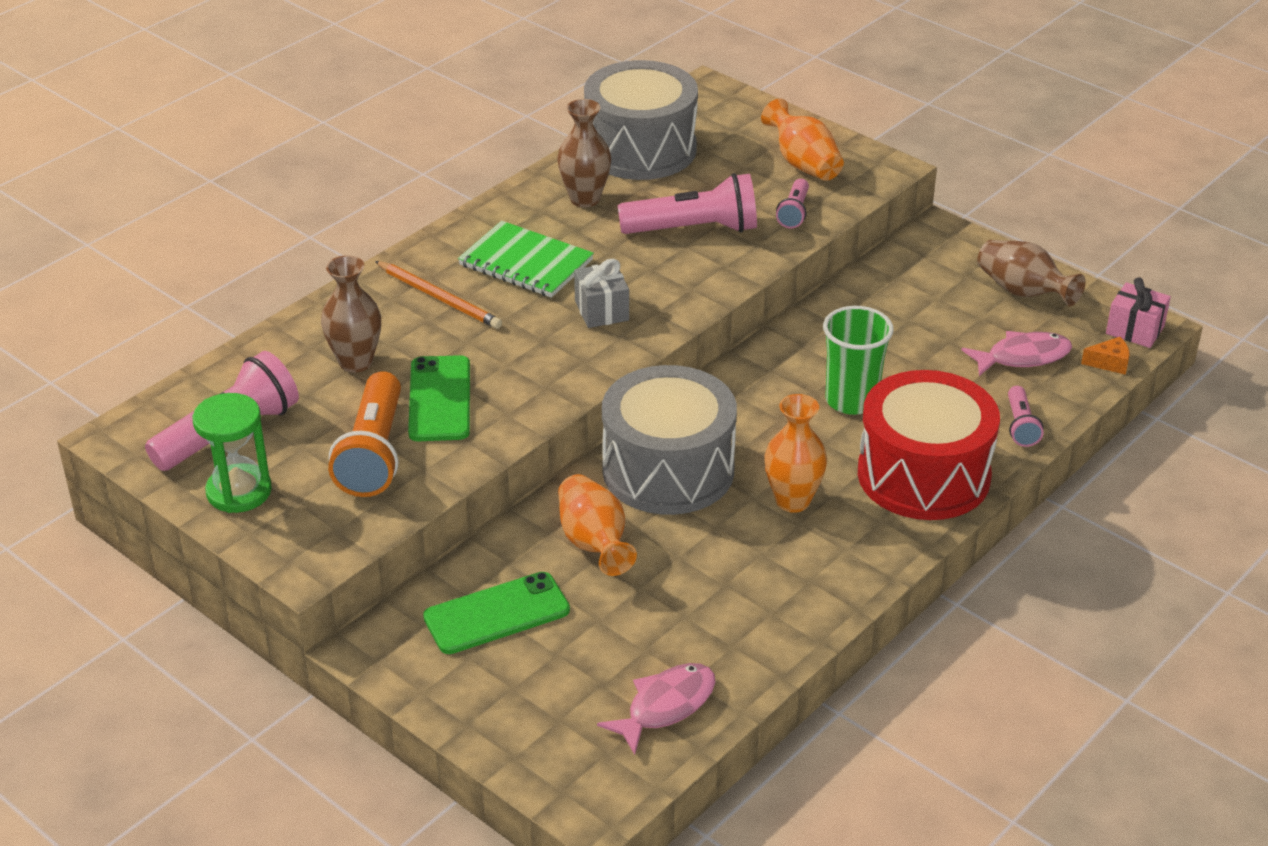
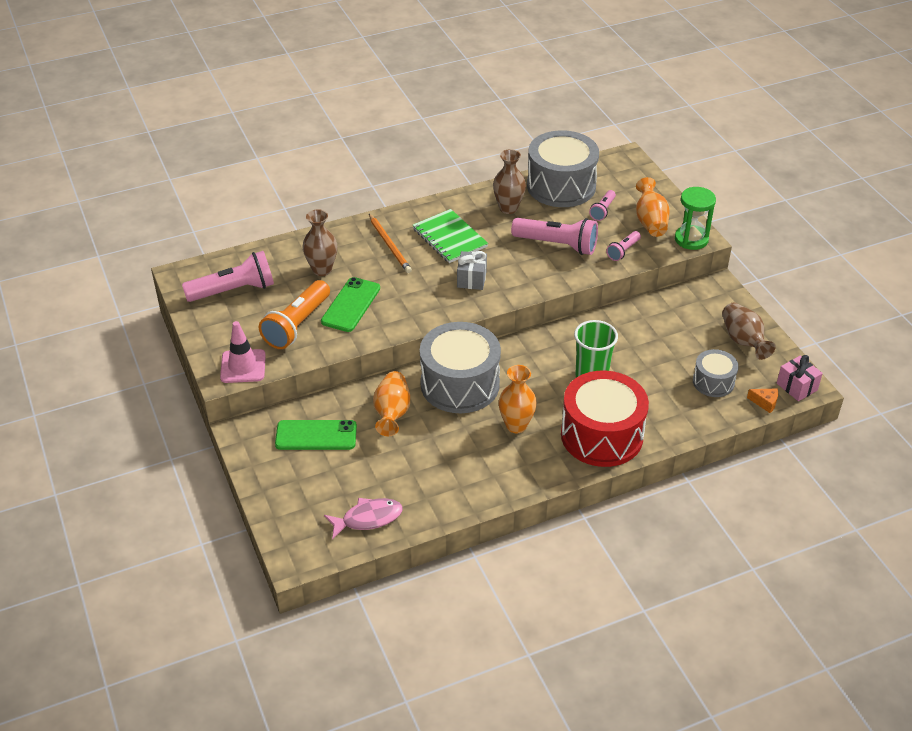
camera: 25 degrees right, 5 degrees up
green hourglass [192,393,272,513] -> green hourglass moved to [675,187,716,250]
pink fish [962,331,1072,376] -> grey drum [693,349,739,397]
pink flashlight [1008,386,1043,447] -> pink flashlight moved to [589,190,616,221]
none -> pink traffic cone [220,321,266,383]

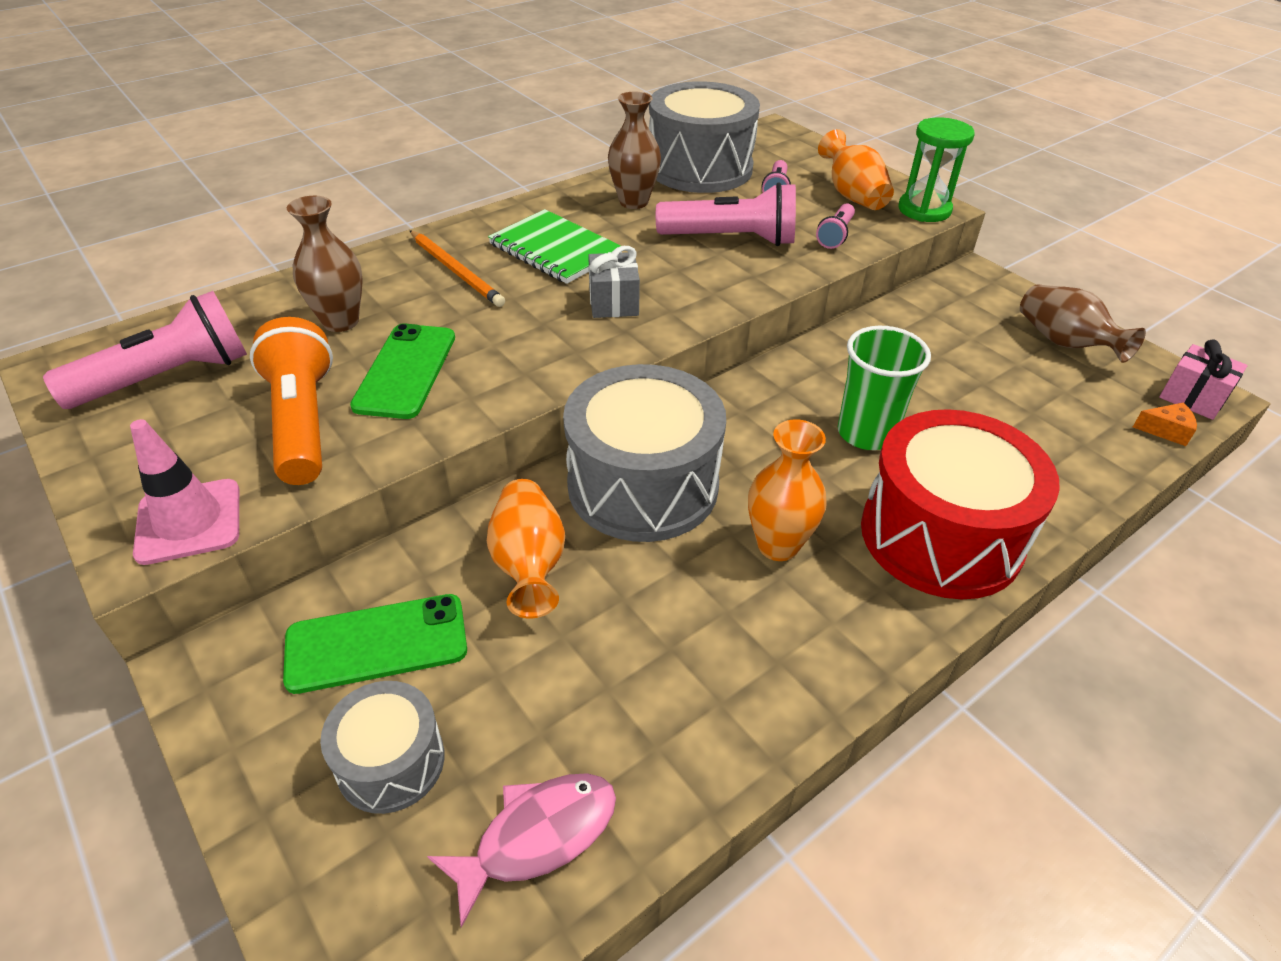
camera: 15 degrees left, 0 degrees up
orange flashlight [259,280,330,349] -> orange flashlight turned 150 degrees clockwise [250,317,333,485]
grey drum [693,349,739,397] -> grey drum moved to [320,681,445,814]

